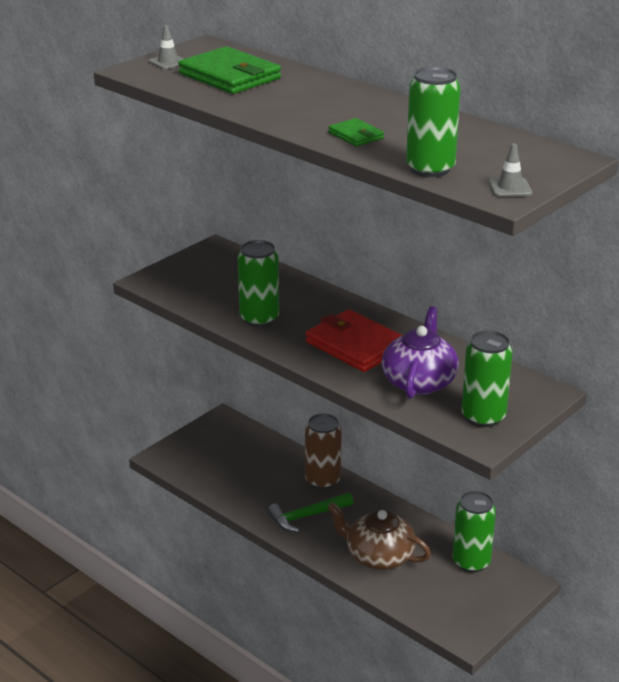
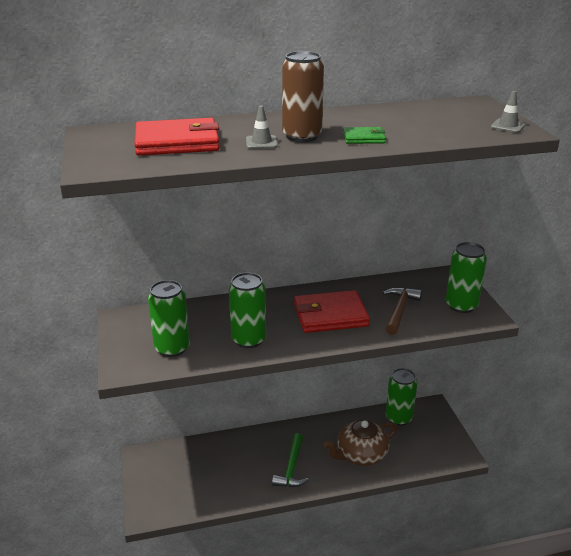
camera: 55 degrees left, 0 degrees up
grey traffic cone [148,25,184,69] -> grey traffic cone moved to [246,106,278,149]
green wallet [178,46,281,94] -> red wallet [134,118,220,156]
brown can [305,413,342,489] -> brown can moved to [282,51,324,142]
purple teapot [382,306,459,399] -> brown hammer [383,287,422,335]
green can [406,66,461,177] -> green can moved to [148,280,190,357]

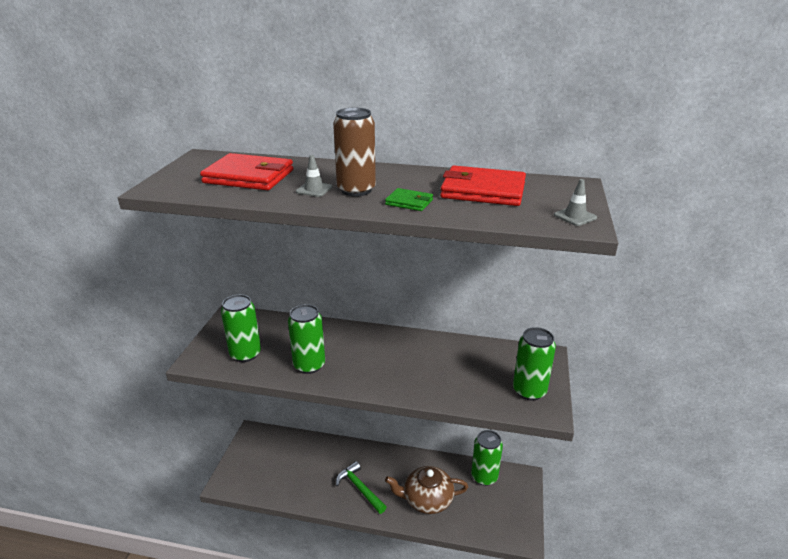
camera: 25 degrees right, 0 degrees up
green hammer [272,433,309,487] -> green hammer turned 105 degrees clockwise [336,461,387,514]
red wallet [294,290,370,333] -> red wallet moved to [440,165,526,206]
brown hammer [383,287,422,335] -> none

